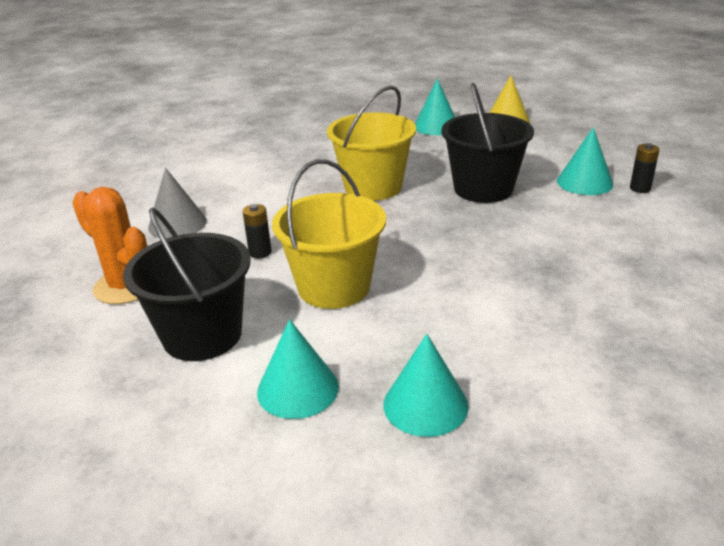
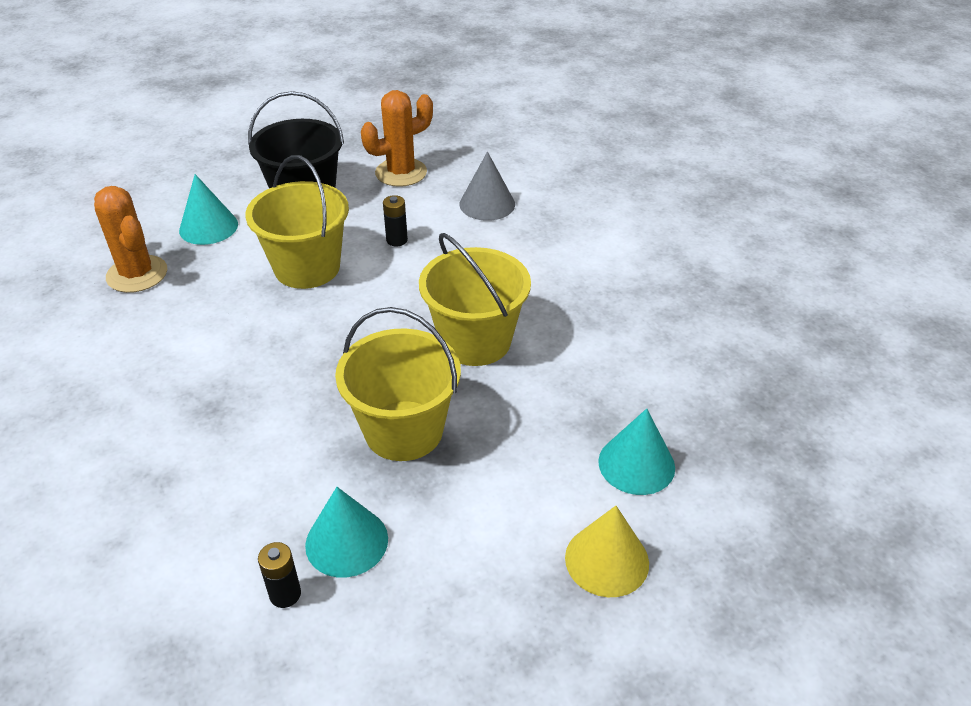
camera: 110 degrees right, 10 degrees up
turquoise cone [384,334,469,437] -> orange cactus [94,186,167,293]
black bucket [441,83,534,203] -> yellow bucket [335,307,461,461]

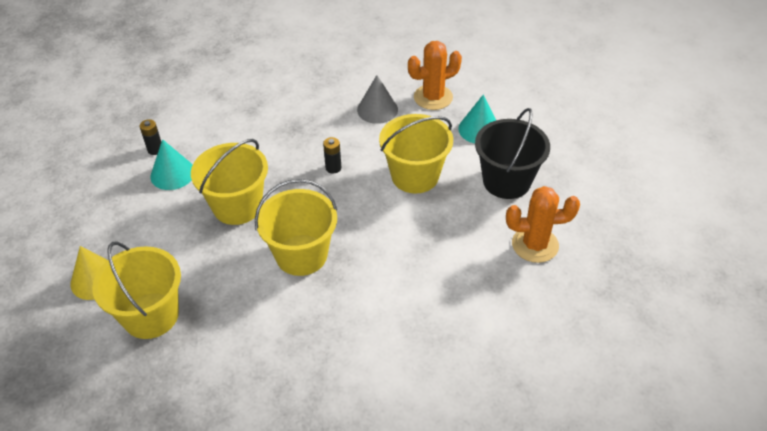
camera: 105 degrees right, 5 degrees up
orange cactus [361,90,433,187] -> orange cactus turned 75 degrees counterclockwise [506,186,580,263]
black battery [383,195,408,246] -> black battery moved to [323,137,341,174]
grey cone [460,152,515,221] -> grey cone moved to [357,75,398,124]
turquoise cone [598,408,675,495] -> yellow bucket [92,242,181,339]

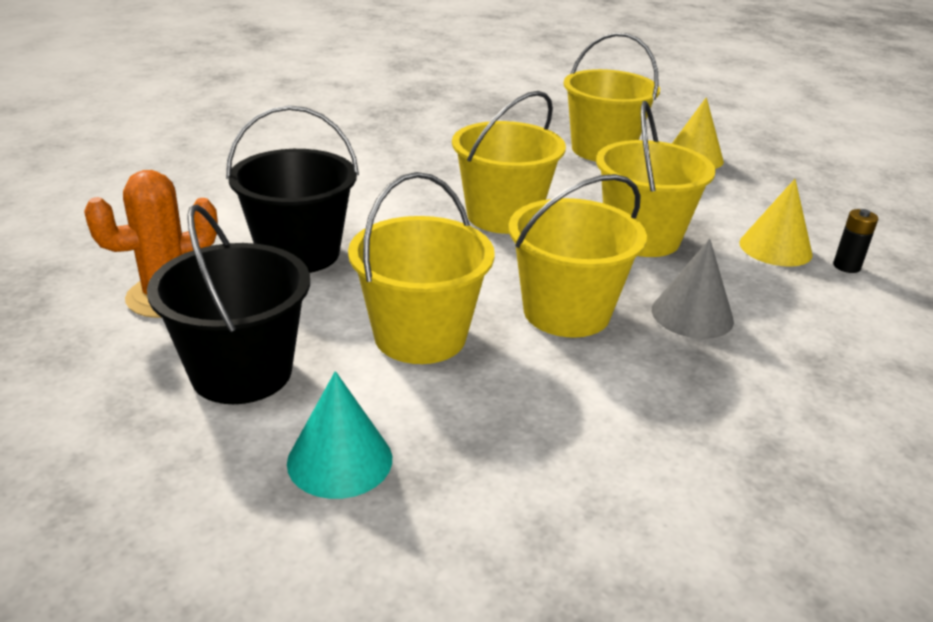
camera: 150 degrees right, 15 degrees down
turquoise cone [151,139,192,190] -> yellow cone [739,179,813,267]
black battery [323,137,341,174] -> yellow bucket [508,174,647,338]
grey cone [357,75,398,124] -> grey cone moved to [652,239,734,339]
orange cactus [408,41,462,110] -> none
none -> black bucket [226,105,359,273]

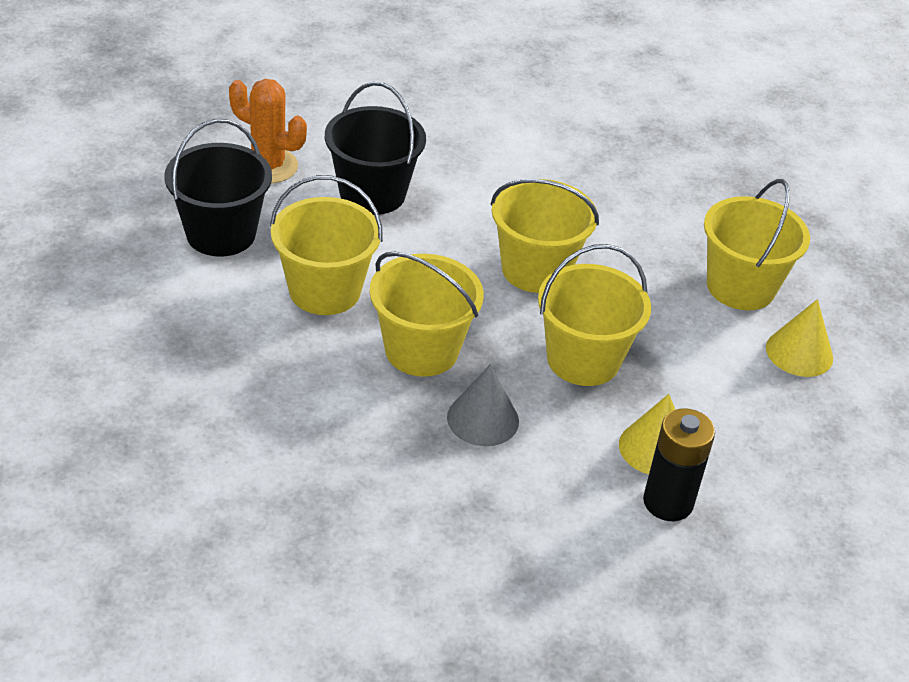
camera: 55 degrees right, 10 degrees up
turquoise cone [287,371,392,499] -> none
black battery [833,209,878,273] -> black battery [643,408,715,521], size x1.85

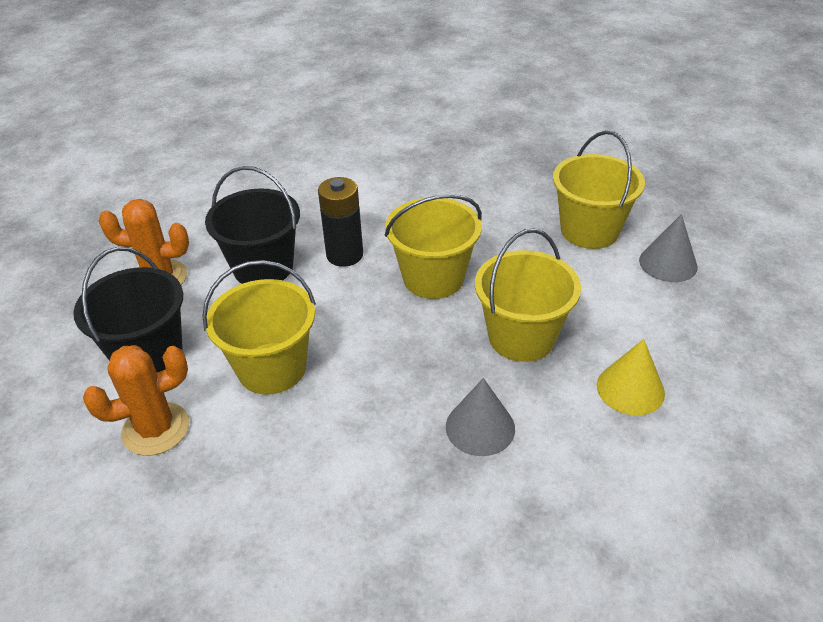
camera: 20 degrees left, 0 degrees up
yellow bucket [369,252,484,377] -> none
black battery [643,408,715,521] -> black battery moved to [318,177,363,267]
yellow cone [766,299,833,377] -> grey cone [639,214,698,282]
none -> orange cactus [83,345,189,456]

